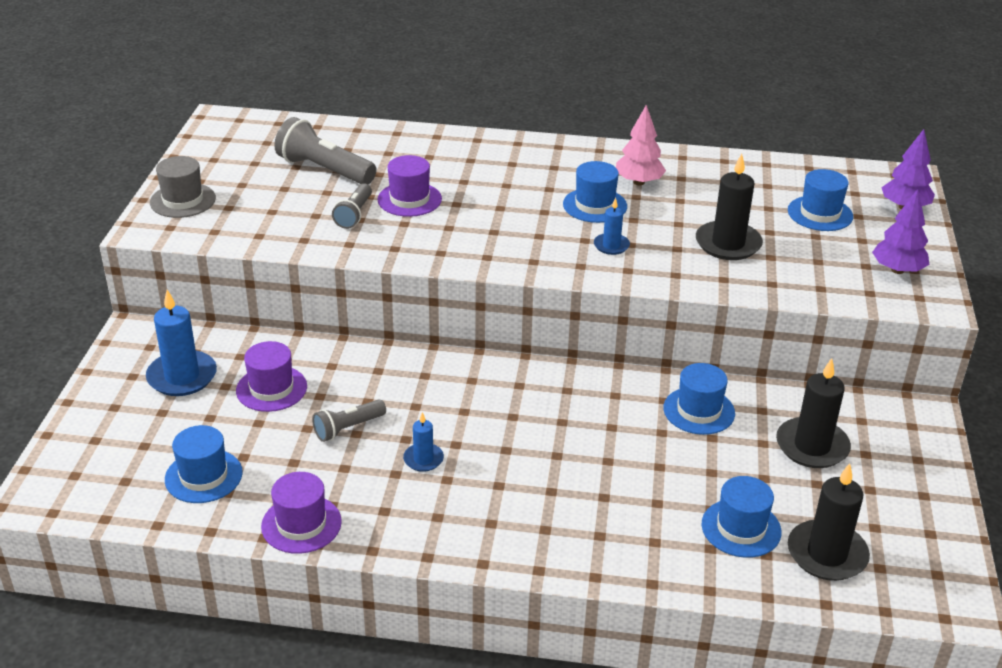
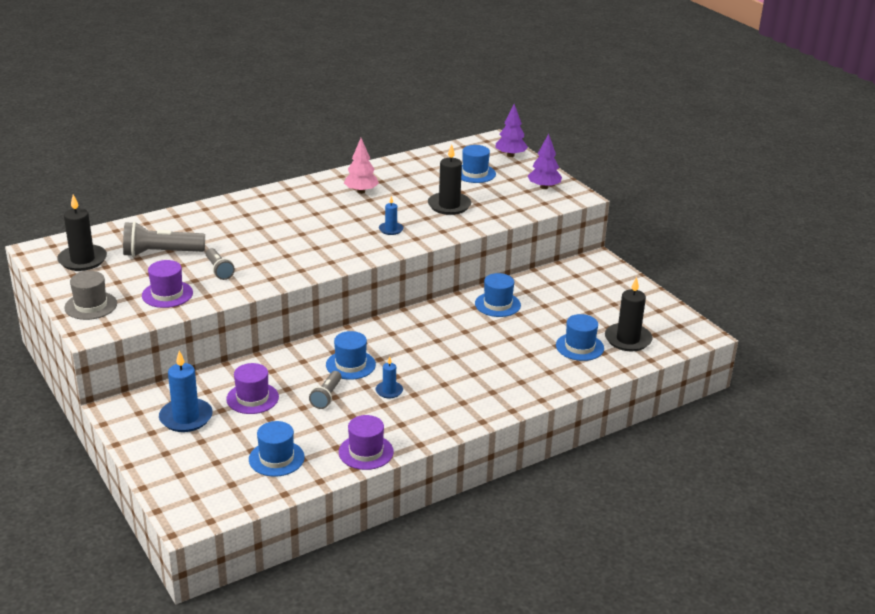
camera: 40 degrees left, 5 degrees down
purple hat [377,155,442,217] -> purple hat moved to [142,260,193,308]
blue hat [563,161,627,223] -> blue hat moved to [326,331,376,380]
black candle [776,358,851,468] -> black candle moved to [57,195,107,271]

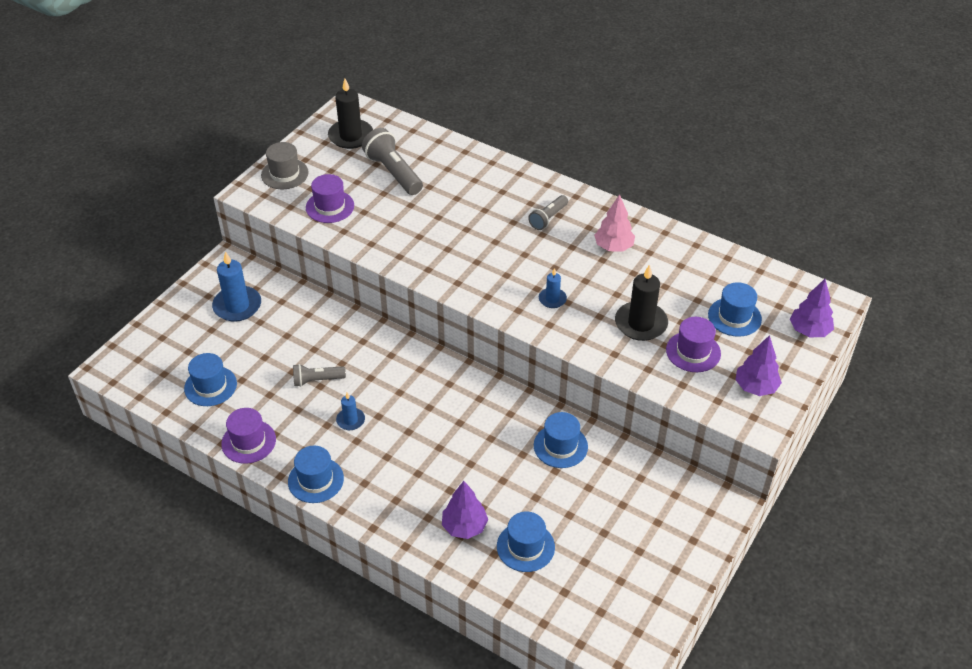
camera: 65 degrees right, 15 degrees up
grey flashlight [206,248,235,280] -> grey flashlight moved to [528,195,568,230]
purple hat [226,363,279,414] -> purple hat moved to [666,317,721,372]
blue hat [326,331,376,380] -> blue hat moved to [288,446,344,503]
black candle [605,277,653,351] -> none
none -> purple tree [442,481,488,539]

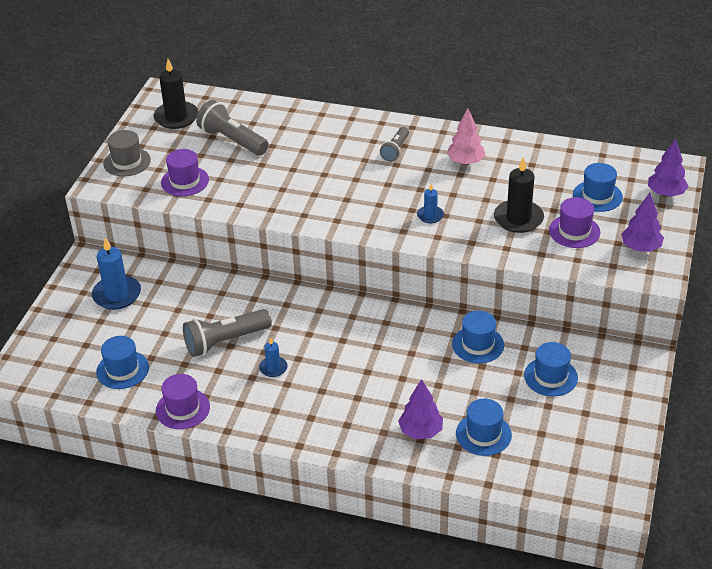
camera: 15 degrees left, 5 degrees down
blue hat [288,446,344,503] -> blue hat moved to [524,342,578,396]
grey flashlight [293,364,346,387] -> grey flashlight [183,309,272,357], size x1.67

